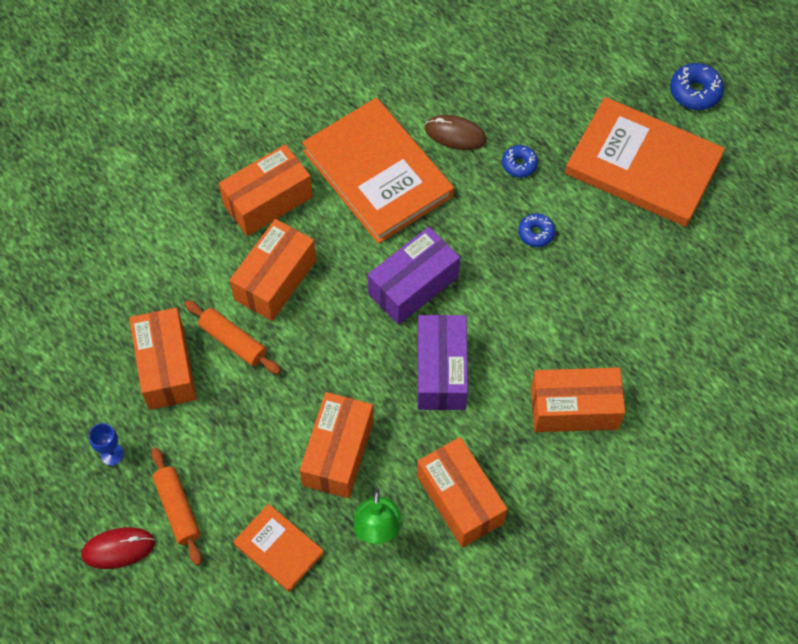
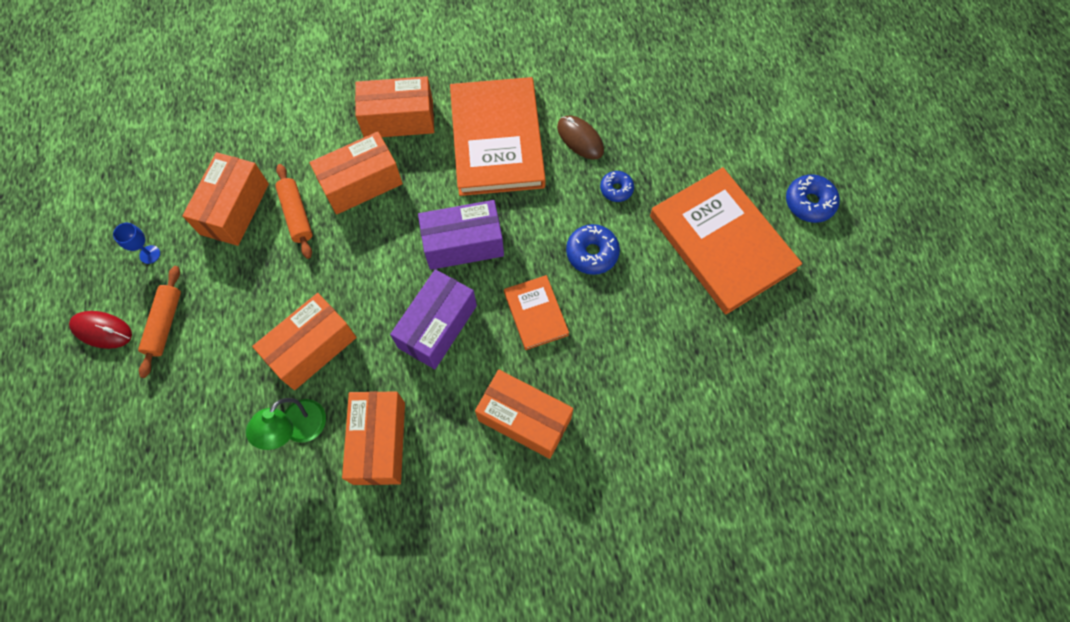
camera: 30 degrees right, 5 degrees up
orange book [233,504,324,592] -> orange book moved to [504,275,569,350]
blue donut [518,213,555,247] -> blue donut [566,224,620,275], size x1.52

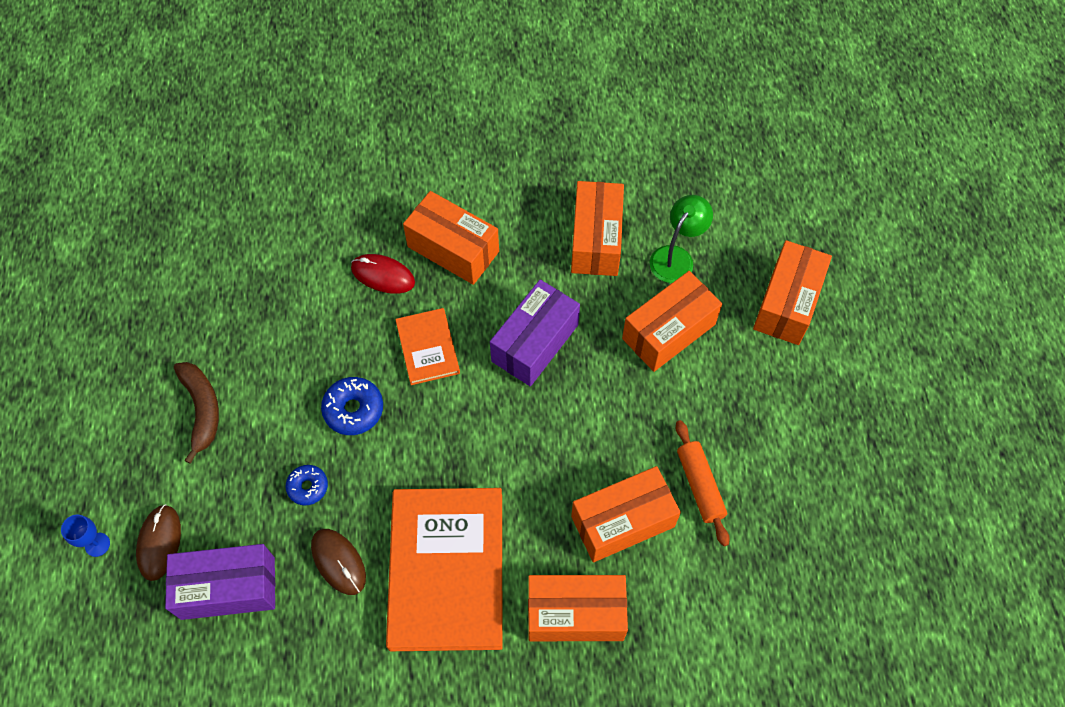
camera: 175 degrees left, 5 degrees down
red mouse [69,311,132,349] -> red mouse moved to [351,254,415,294]
blue goblet [113,223,160,264] -> blue goblet moved to [61,515,110,557]
orange rolling pin [138,266,181,378] -> none
orange box [182,152,269,246] -> orange box moved to [753,240,832,345]
purple box [418,200,504,270] -> purple box moved to [165,544,275,620]
orange book [650,167,802,315] -> brown banana [174,362,219,464]
blue donut [786,174,840,223] -> none
none -> brown mouse [136,504,181,581]

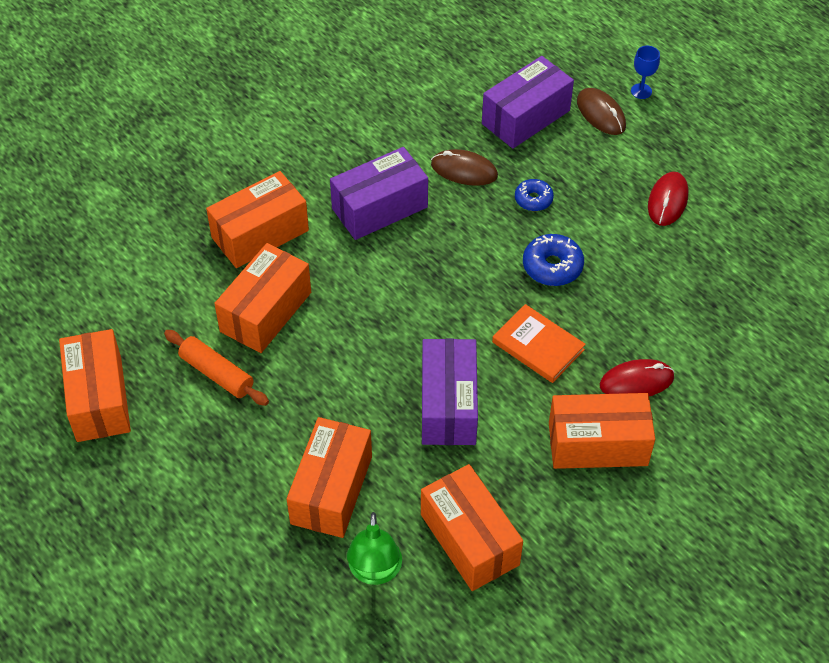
camera: 145 degrees right, 10 degrees down
brown banana [174,362,219,464] -> red mouse [648,172,688,226]
orange book [386,488,502,651] -> purple box [330,147,428,240]
orange box [753,240,832,345] -> orange box moved to [59,329,131,442]

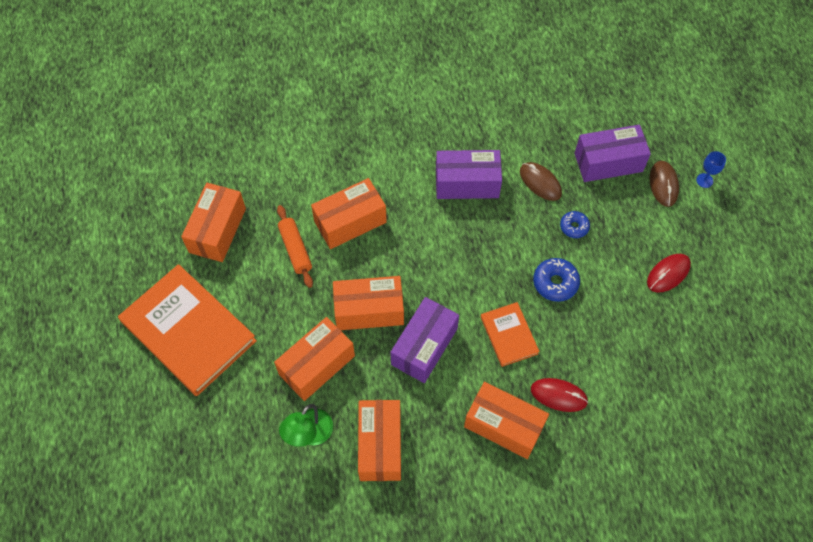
camera: 30 degrees right, 10 degrees up
orange box [206,171,309,268] -> orange box moved to [333,276,404,330]
none -> orange book [118,264,257,396]

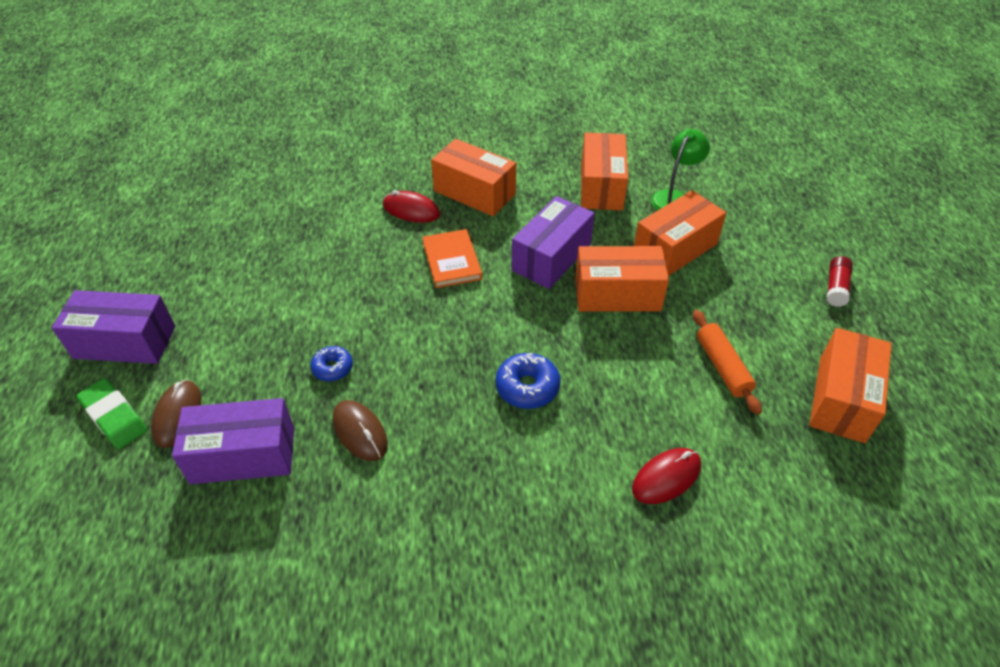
camera: 175 degrees left, 15 degrees down
orange book [118,264,257,396] -> red glue stick [827,256,853,307]
orange box [311,178,387,249] -> none
purple box [436,150,502,199] -> purple box moved to [52,290,175,364]
blue donut [533,258,580,302] -> blue donut moved to [496,353,560,409]
red mouse [647,254,691,293] -> red mouse moved to [632,448,701,504]
blue goblet [696,151,726,188] -> green eraser [77,378,147,449]

